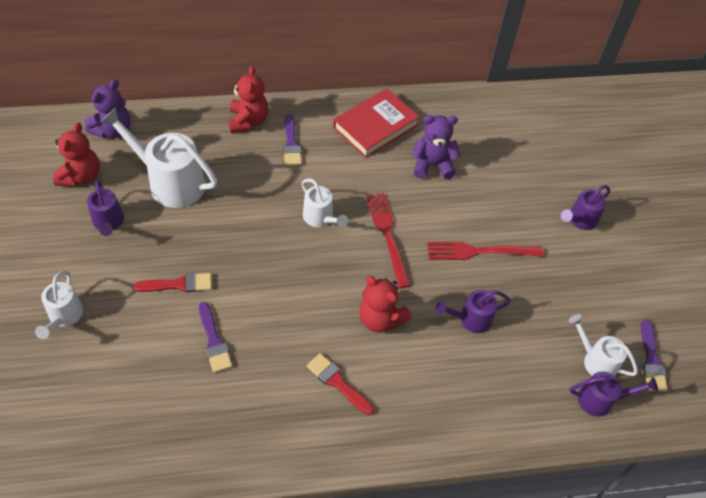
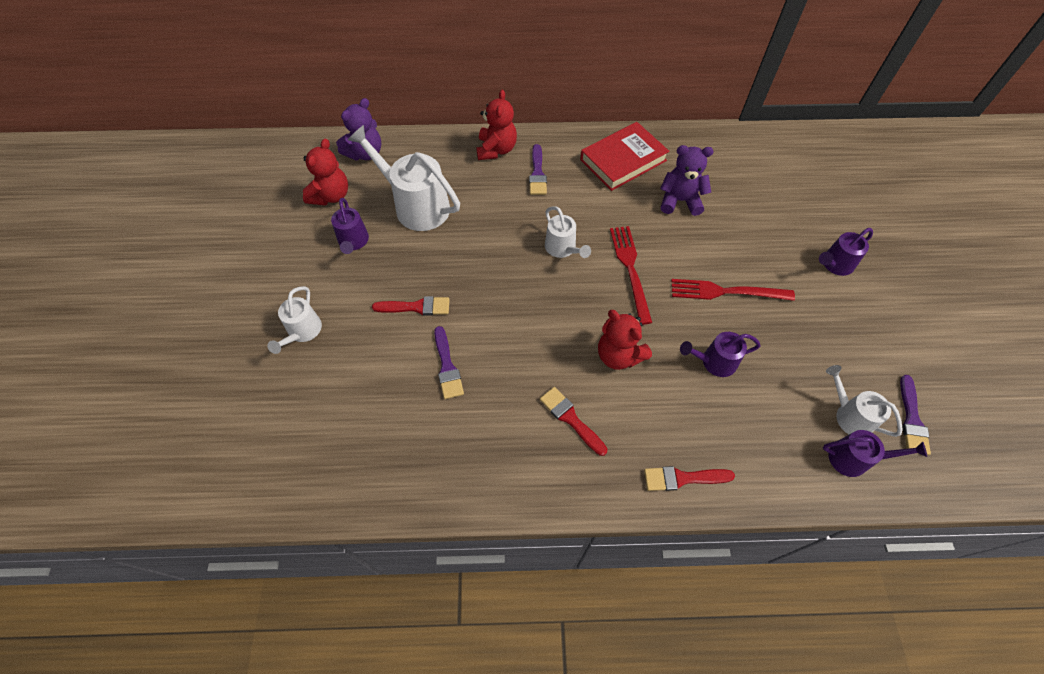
camera: 10 degrees right, 5 degrees up
none -> red brush [644,466,735,491]

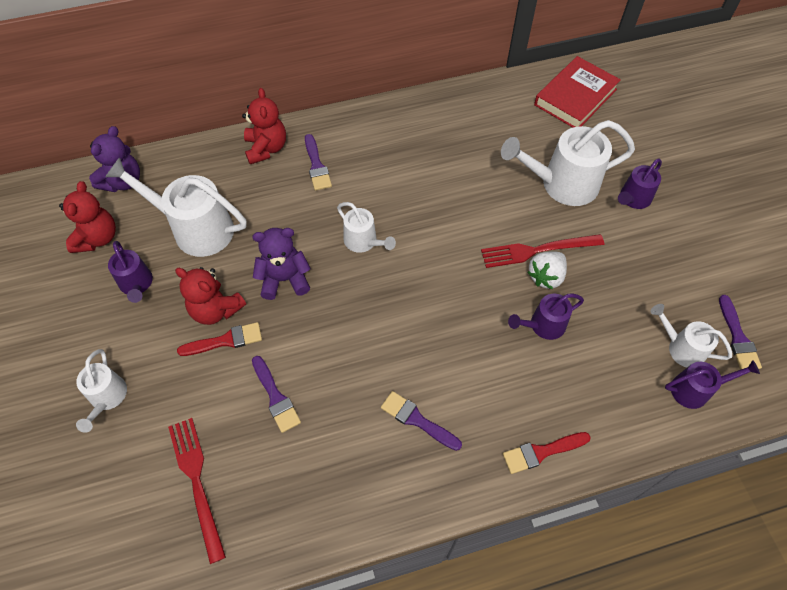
camera: 15 degrees left, 0 degrees up
red brush [540,387,607,456] -> purple brush [381,391,462,451]
red book [580,122,670,191] -> red book moved to [534,56,621,128]
red teddy bear [598,310,652,370] -> red teddy bear moved to [175,267,246,325]
red fork [610,226,652,325] -> red fork moved to [168,418,226,564]
purple teddy bear [660,145,714,216] -> purple teddy bear moved to [252,228,311,300]
none -> white watering can [501,120,635,206]
none -> white strawberry [528,251,567,289]

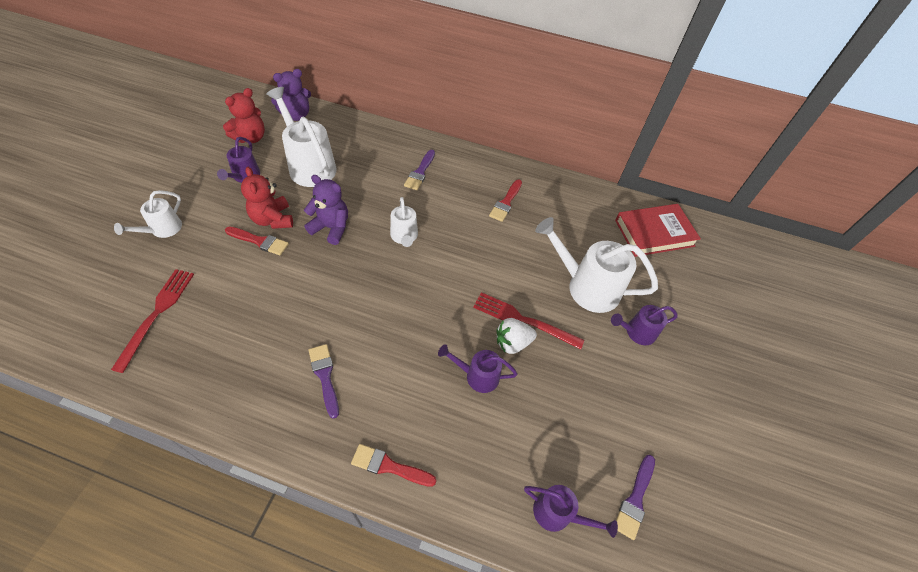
camera: 30 degrees right, 5 degrees down
red teddy bear [242,88,286,164] -> none
purple brush [252,356,301,433] -> none
white watering can [651,304,732,367] -> none
none -> red brush [489,180,522,222]

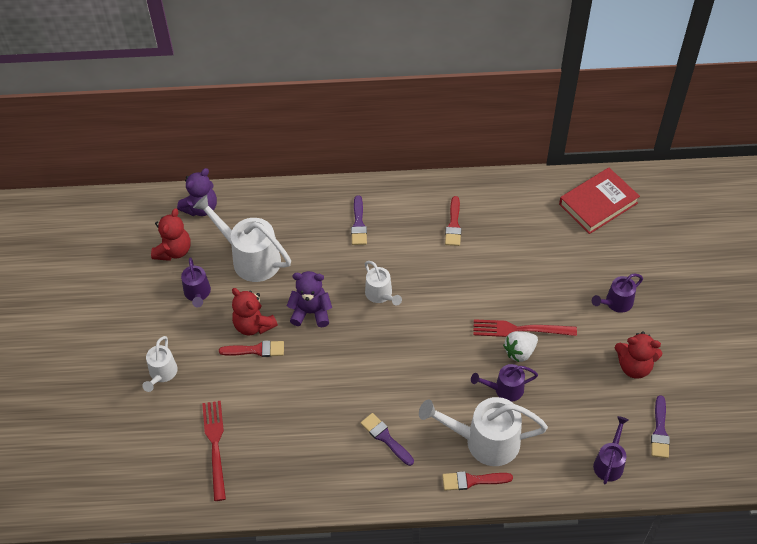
camera: 15 degrees left, 0 degrees up
purple watering can [524,485,618,538] -> purple watering can turned 75 degrees counterclockwise [593,416,628,484]
white watering can [535,217,658,313] -> white watering can moved to [419,397,548,466]
none -> red teddy bear [615,332,662,379]

